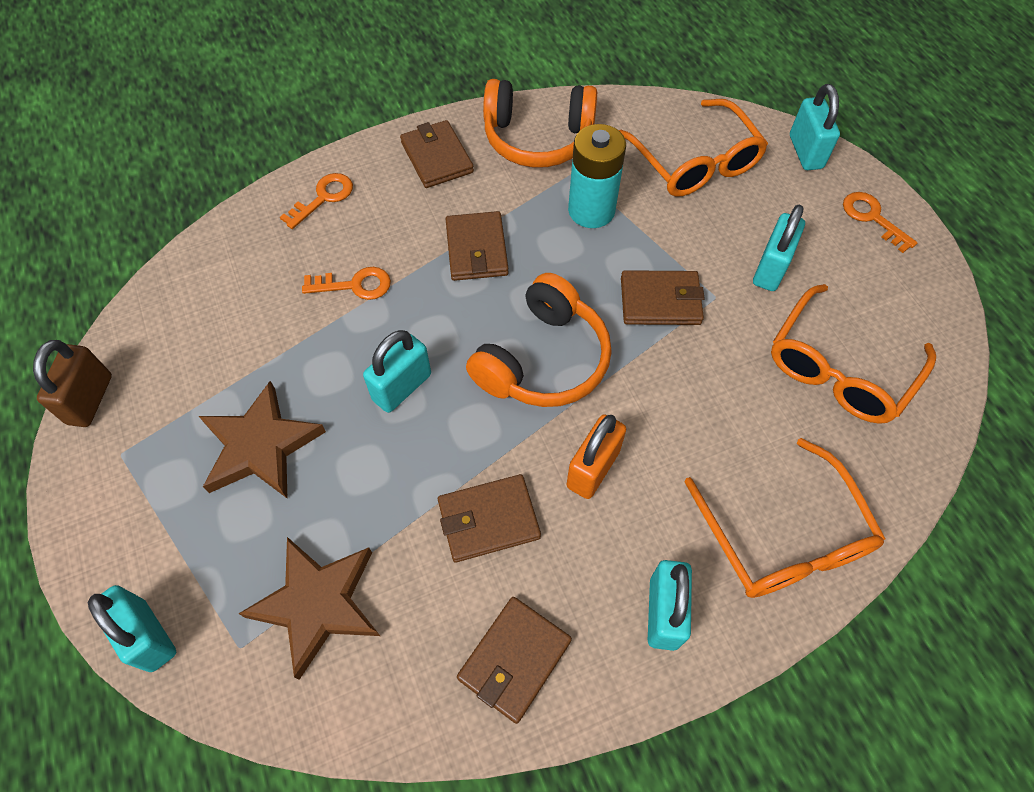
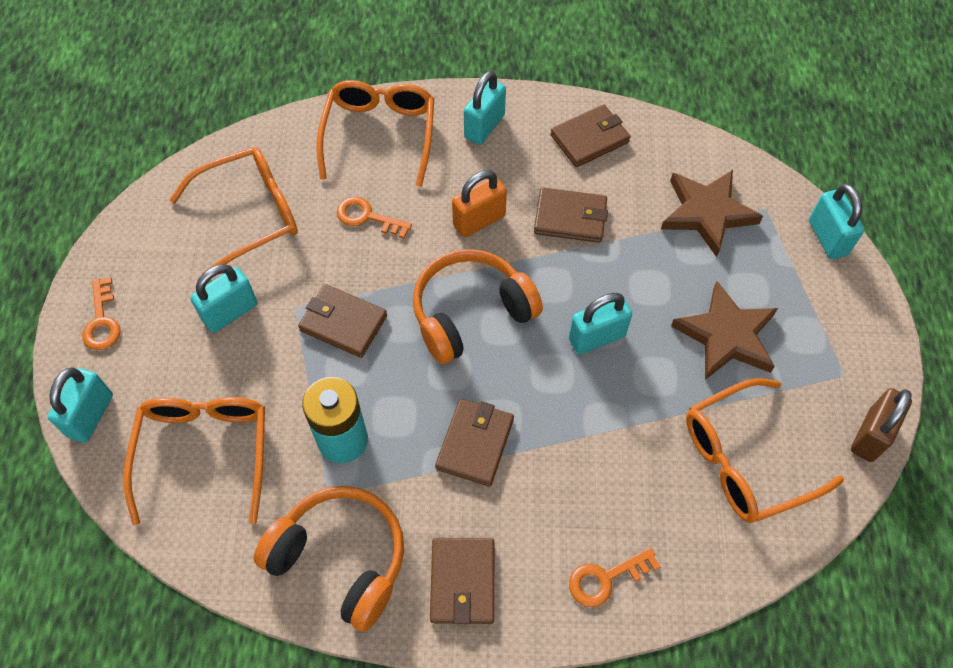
camera: 155 degrees left, 0 degrees up
orange key [302,267,391,300] -> orange key moved to [337,197,412,238]
none -> orange glasses [686,378,844,523]

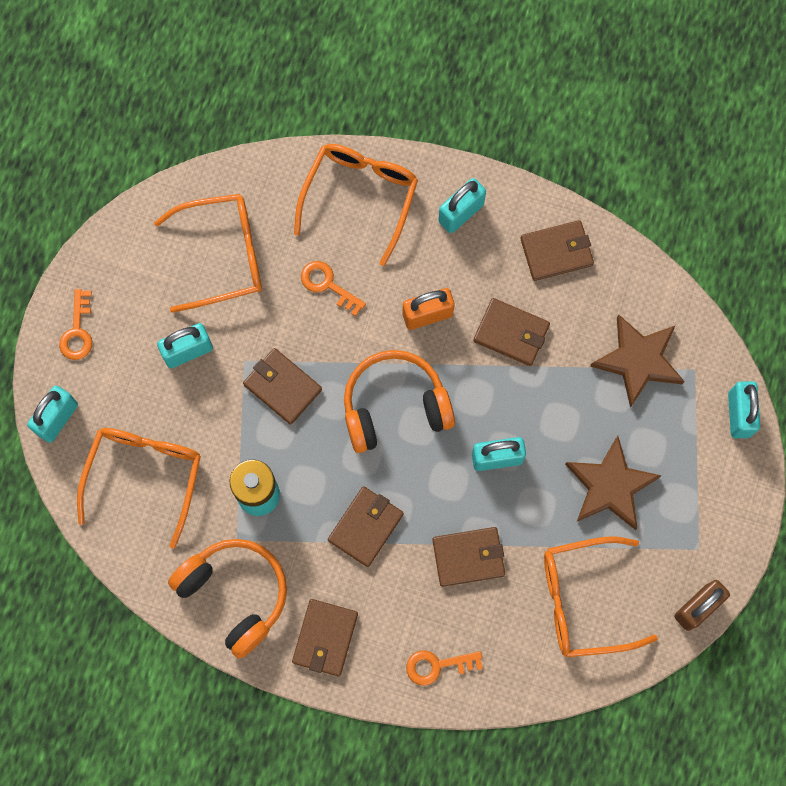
camera: 15 degrees right, 15 degrees up
none -> brown wallet [432,527,505,587]

